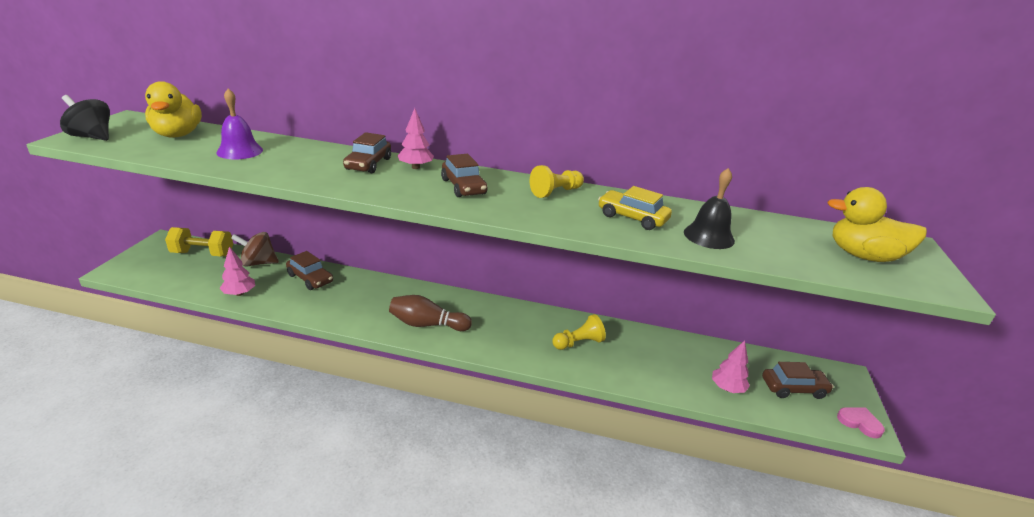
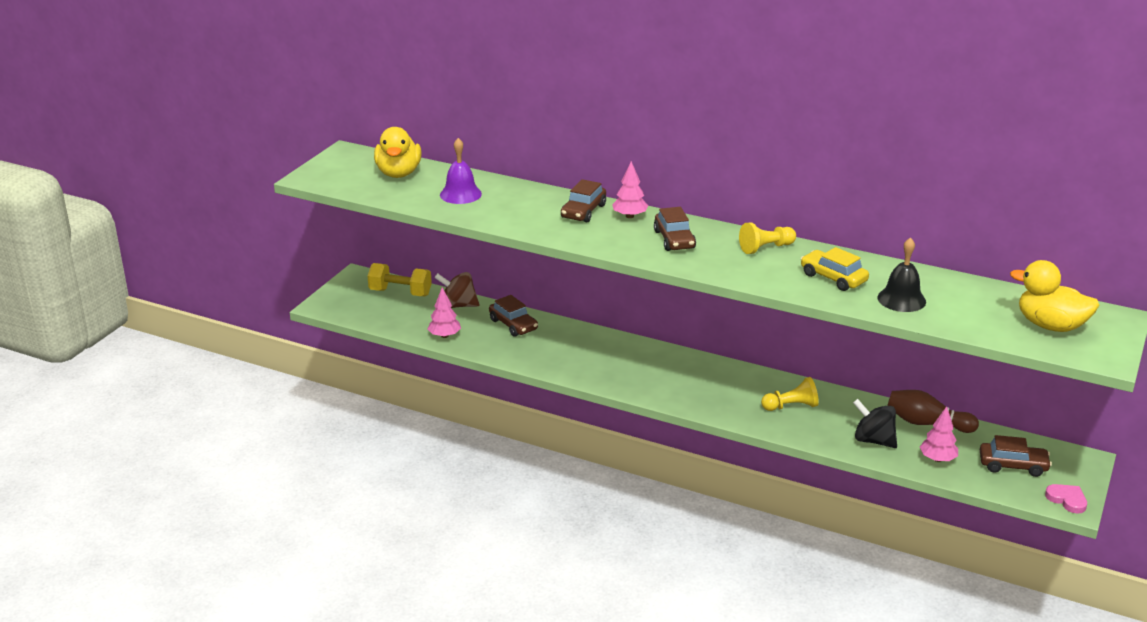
camera: 15 degrees right, 0 degrees up
black spinning top [60,95,110,141] -> black spinning top moved to [853,399,897,448]
brown bowling pin [389,295,472,331] -> brown bowling pin moved to [887,390,979,433]

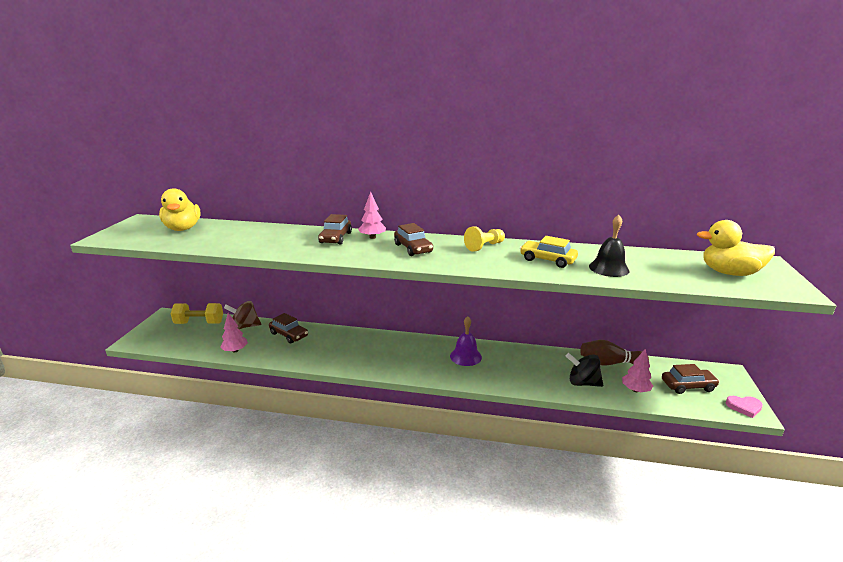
camera: 15 degrees left, 5 degrees down
purple bell [440,138,482,204] -> purple bell moved to [450,316,482,366]
yellow pawn [761,377,819,411] -> none
pink heart [1045,484,1087,514] -> pink heart turned 150 degrees clockwise [726,396,763,418]

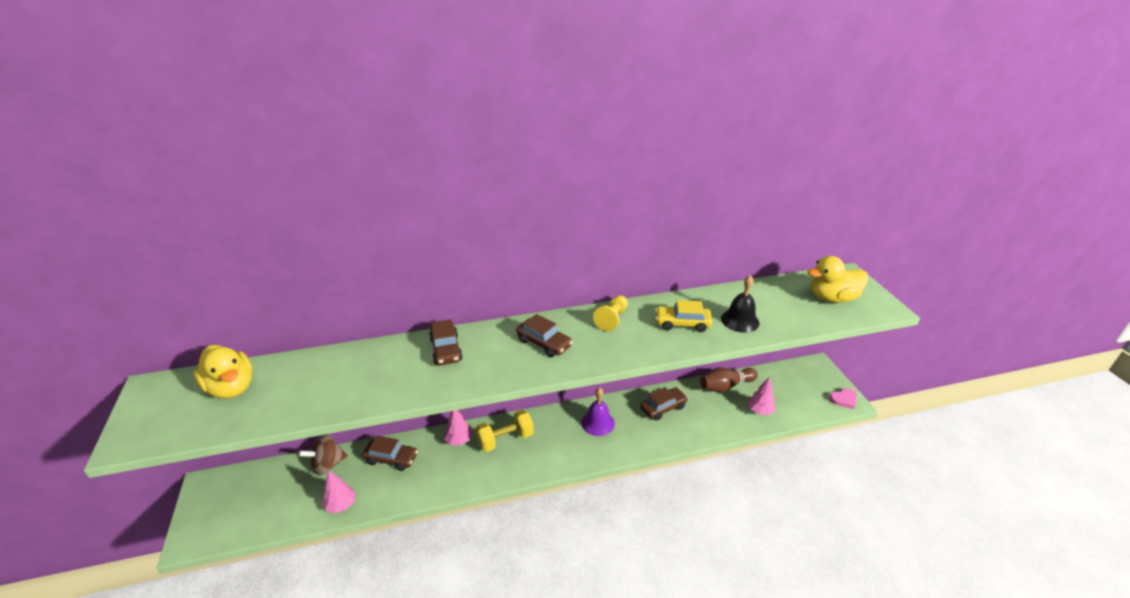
camera: 25 degrees left, 10 degrees up
yellow dumbbell [171,303,223,324] -> yellow dumbbell moved to [476,410,534,452]
pink tree [358,192,386,239] -> pink tree moved to [444,410,473,446]
black spinning top [566,353,603,387] -> none
brown car [662,364,720,394] -> brown car moved to [640,387,688,421]

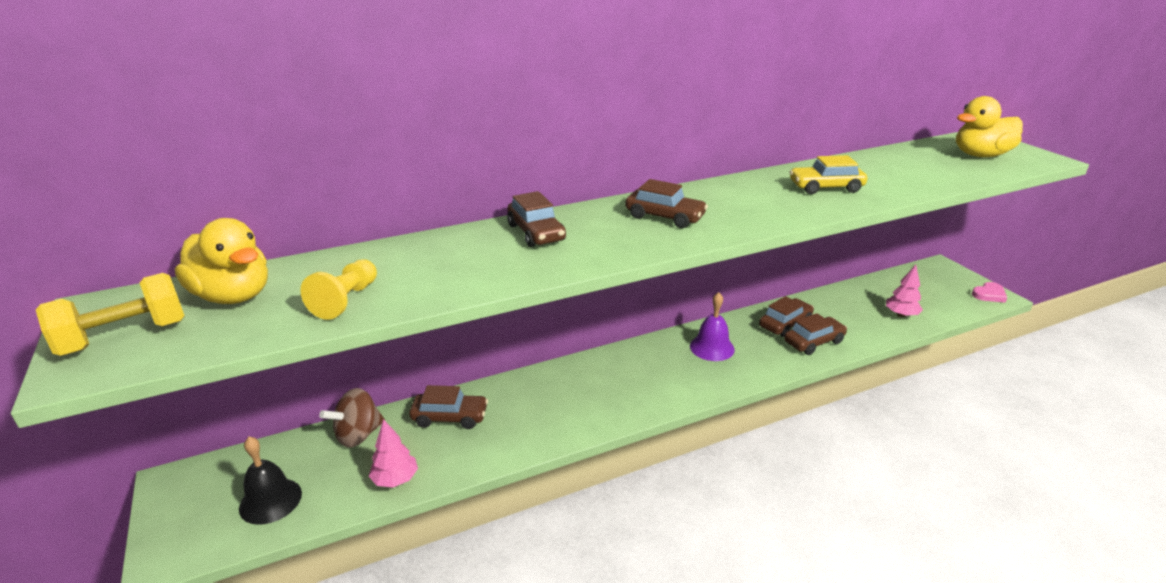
camera: 10 degrees left, 5 degrees down
pink tree [444,410,473,446] -> none
yellow dumbbell [476,410,534,452] -> yellow dumbbell moved to [36,273,185,356]
yellow pawn [593,295,628,331] -> yellow pawn moved to [300,259,377,320]
brown bowling pin [700,367,758,392] -> none
black bell [721,275,760,333] -> black bell moved to [239,436,302,525]
none -> brown car [784,313,847,355]

